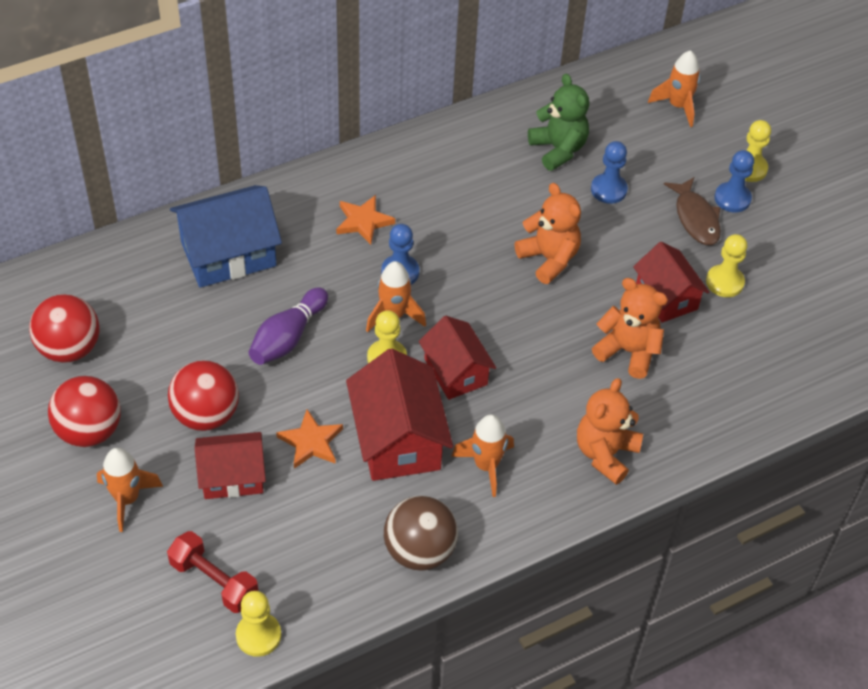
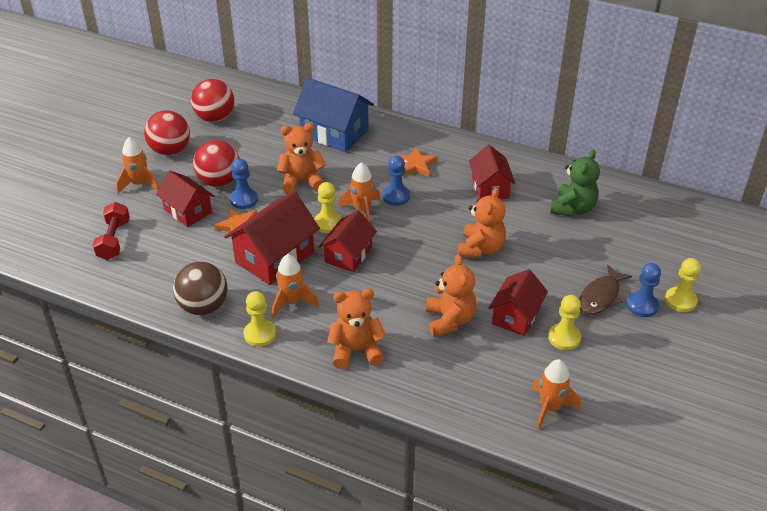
camera: 55 degrees right, 10 degrees down
yellow pawn [236,591,281,657] -> yellow pawn moved to [244,291,276,347]
purple bowling pin [249,287,328,365] -> orange teddy bear [277,123,326,194]
blue pawn [591,141,628,204] -> blue pawn moved to [230,159,258,209]
orange rocket [648,50,700,127] -> orange rocket moved to [532,359,581,430]
none -> red house [469,145,516,200]

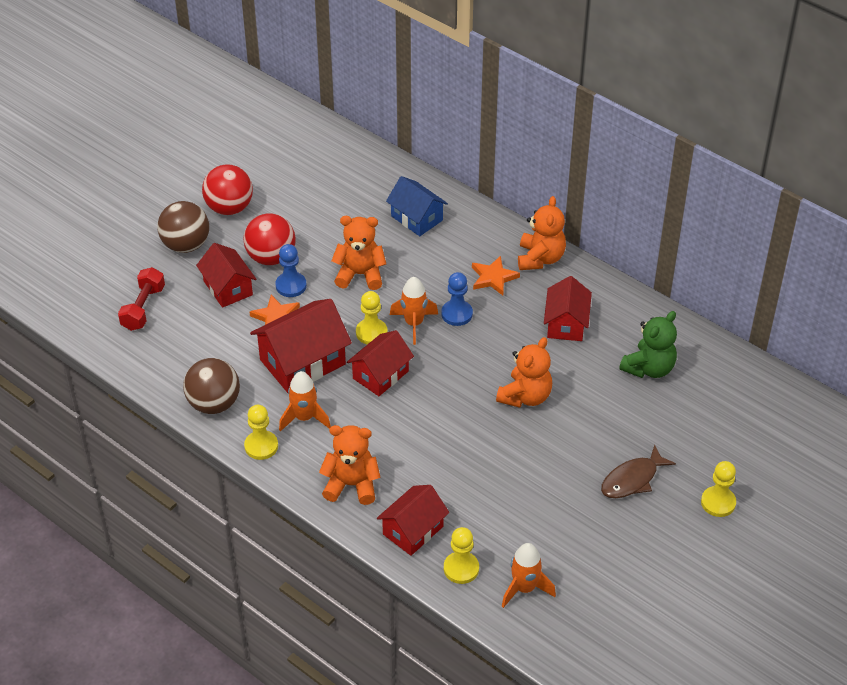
camera: 15 degrees right, 5 degrees up
orange rocket [116,137,159,193] -> brown ball [158,201,209,253]
red ball [191,79,234,122] -> none
blue house [293,77,374,152] -> blue house [386,176,448,236], size x0.65
orange teddy bear [426,254,476,337] -> orange teddy bear moved to [518,196,566,270]
red house [489,269,548,336] -> red house moved to [377,485,449,556]
yellow pawn [548,295,581,350] -> yellow pawn moved to [444,527,479,584]
blue pawn [627,263,661,317] -> none

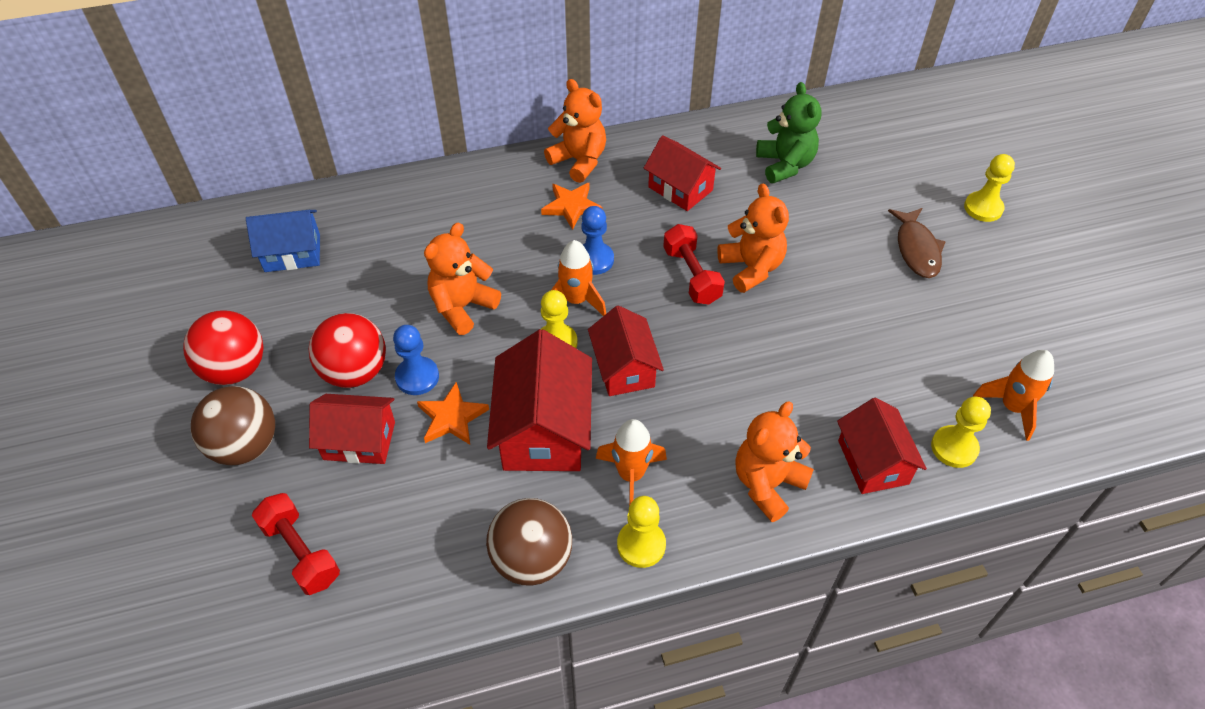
camera: 55 degrees left, 5 degrees up
blue house [386,176,448,236] -> blue house moved to [246,210,320,272]
none -> red dumbbell [663,224,725,305]

